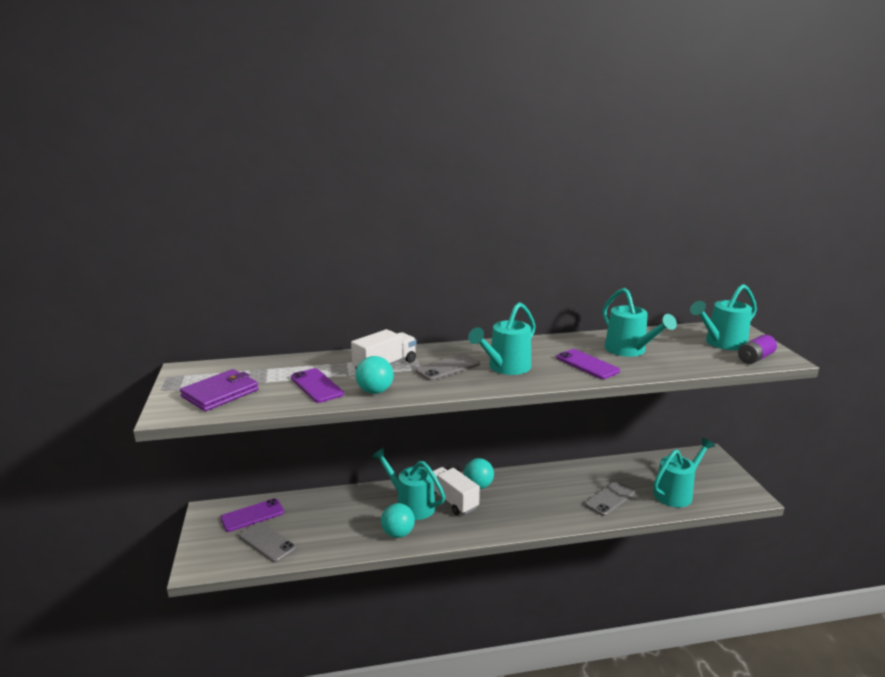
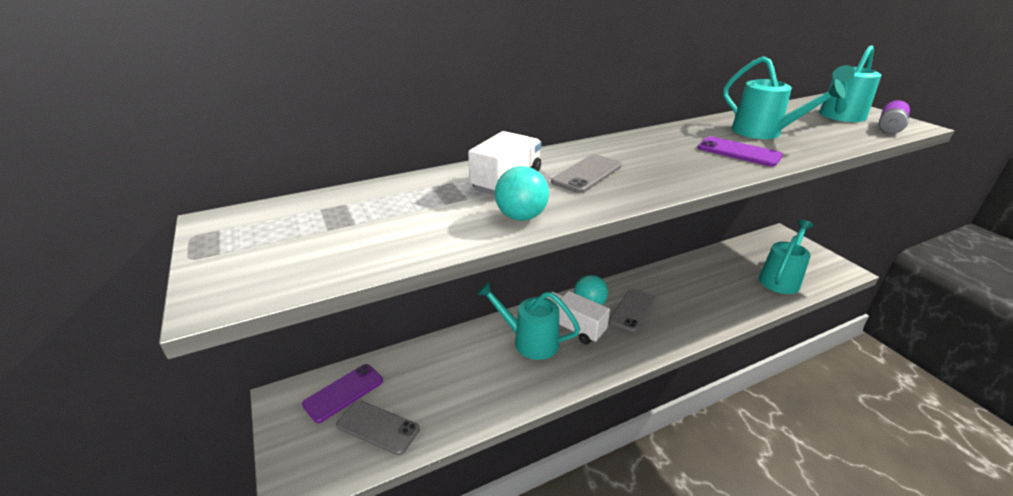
camera: 15 degrees left, 10 degrees up
purple wallet [180,369,259,411] -> none
purple phone [291,368,344,403] -> none
turquoise ball [381,503,415,538] -> none
turquoise watering can [468,302,536,375] -> none
grey phone [585,481,636,516] -> grey phone moved to [609,289,655,332]

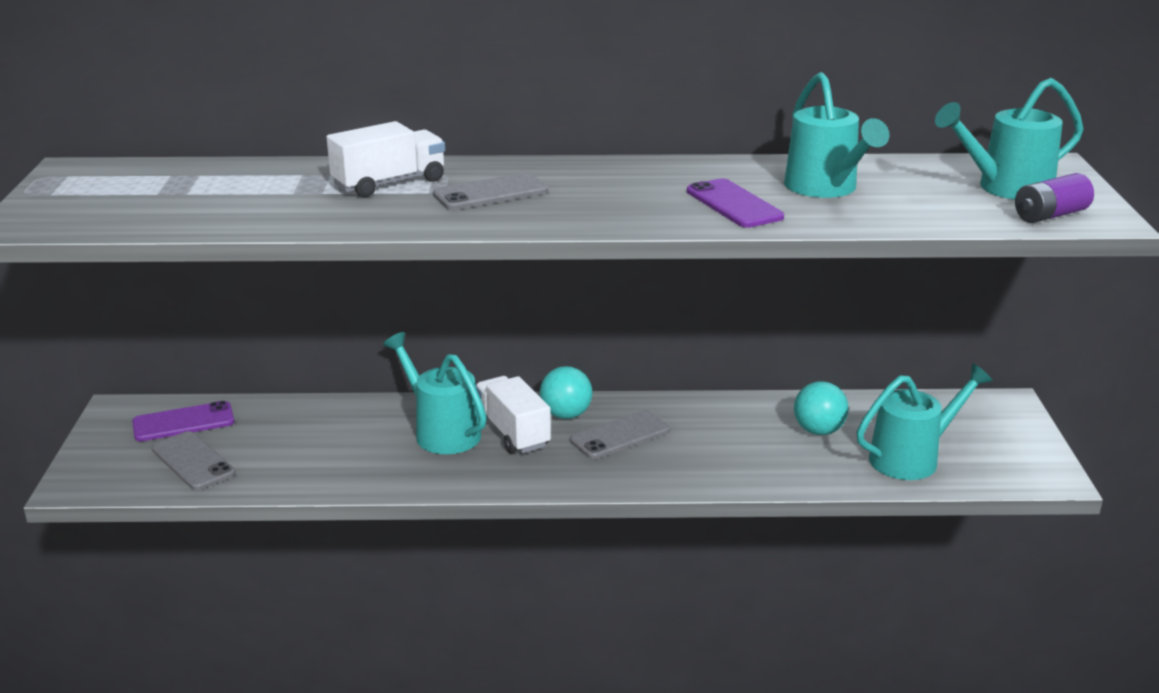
camera: 25 degrees right, 5 degrees down
turquoise ball [495,166,549,221] -> turquoise ball moved to [794,381,848,435]

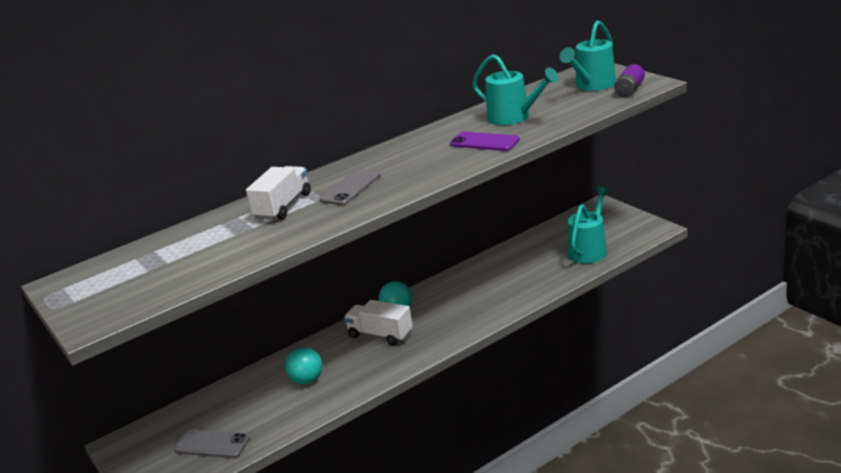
camera: 30 degrees left, 0 degrees up
purple phone [132,401,234,441] -> none
turquoise watering can [383,332,487,454] -> none
grey phone [570,410,670,459] -> none
turquoise ball [794,381,848,435] -> turquoise ball moved to [285,347,322,384]

